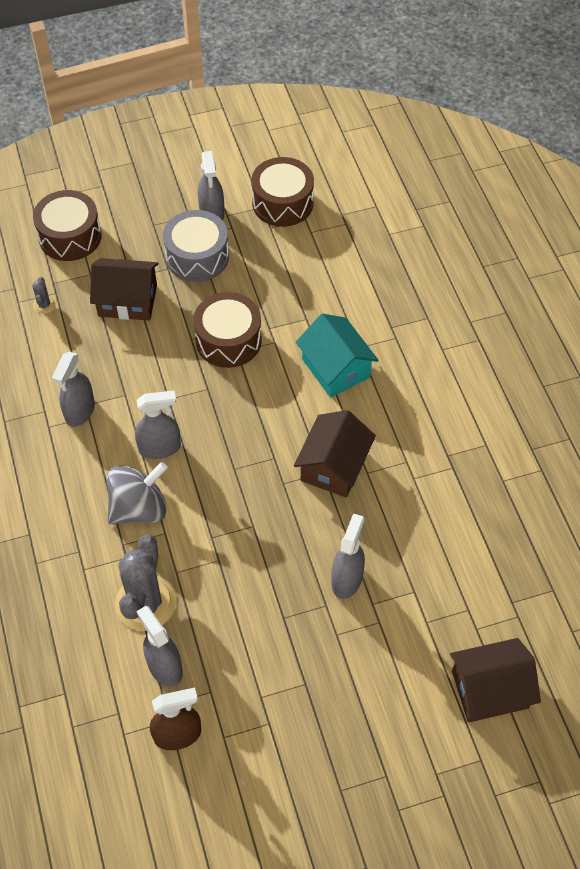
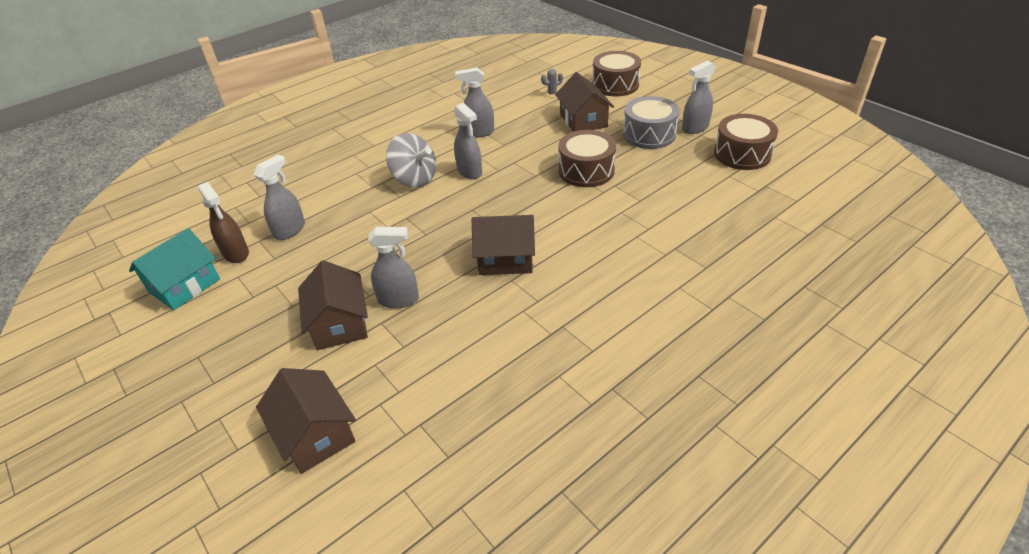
camera: 70 degrees right, 15 degrees down
grey cactus [115,534,176,631] -> none
turquoise house [296,314,379,397] -> turquoise house moved to [129,228,220,310]
none -> brown house [298,260,368,350]

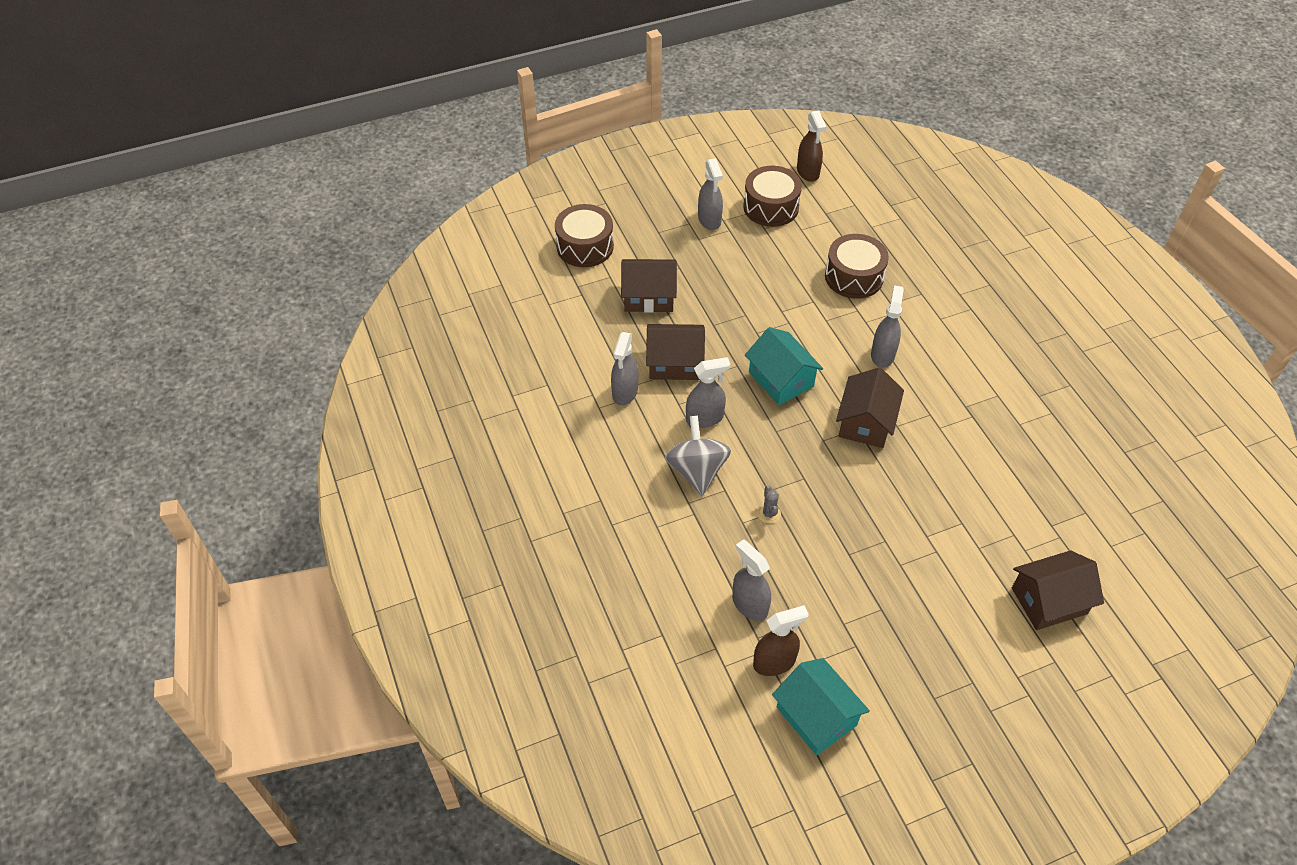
camera: 75 degrees left, 10 degrees up
brown house [298,260,368,350] -> brown house moved to [646,324,705,380]
grey spray bottle [368,227,419,309] -> grey spray bottle moved to [871,285,904,368]
grey spinning top [386,133,436,187] -> grey spinning top turned 60 degrees counterclockwise [665,416,731,496]
grey cactus [541,69,563,98] -> grey cactus moved to [757,486,781,524]
brown drum [559,130,616,187] -> brown drum moved to [825,234,889,299]
grey drum [623,96,679,149] -> none
none -> turquoise house [745,327,823,405]
none -> brown spray bottle [797,110,826,182]

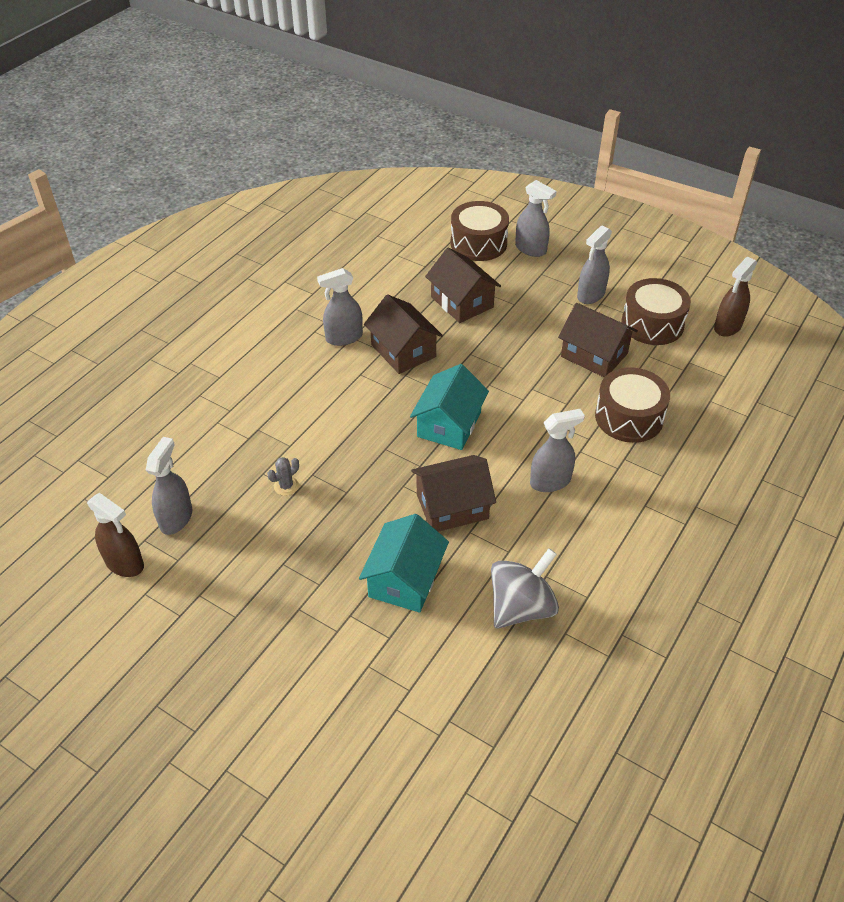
camera: 55 degrees right, 5 degrees down
grey spinning top [665,416,731,496] -> grey spinning top moved to [491,548,559,629]
grey spray bottle [686,357,730,428] -> grey spray bottle moved to [515,180,557,257]
turquoise house [772,658,870,755] -> turquoise house moved to [359,514,449,613]
brown house [1012,550,1104,630] -> brown house moved to [558,303,638,377]

